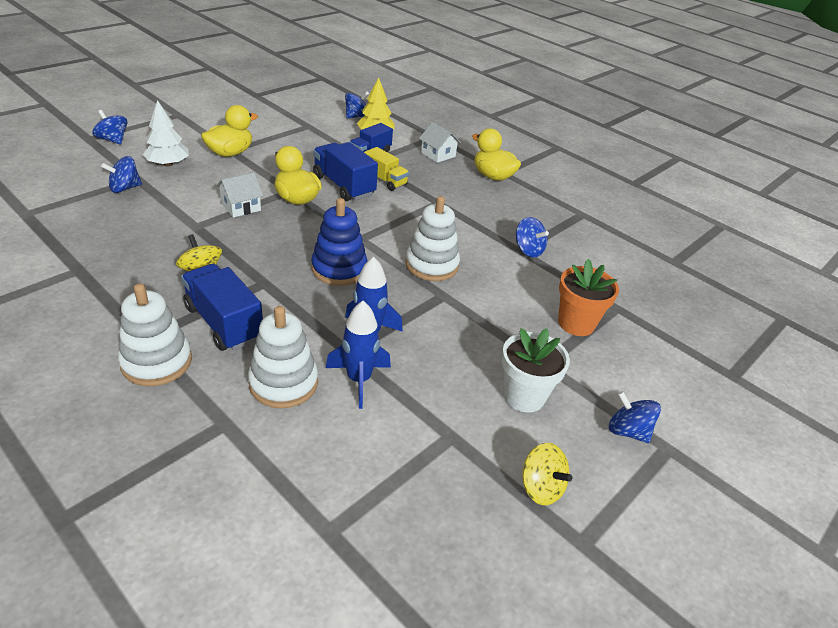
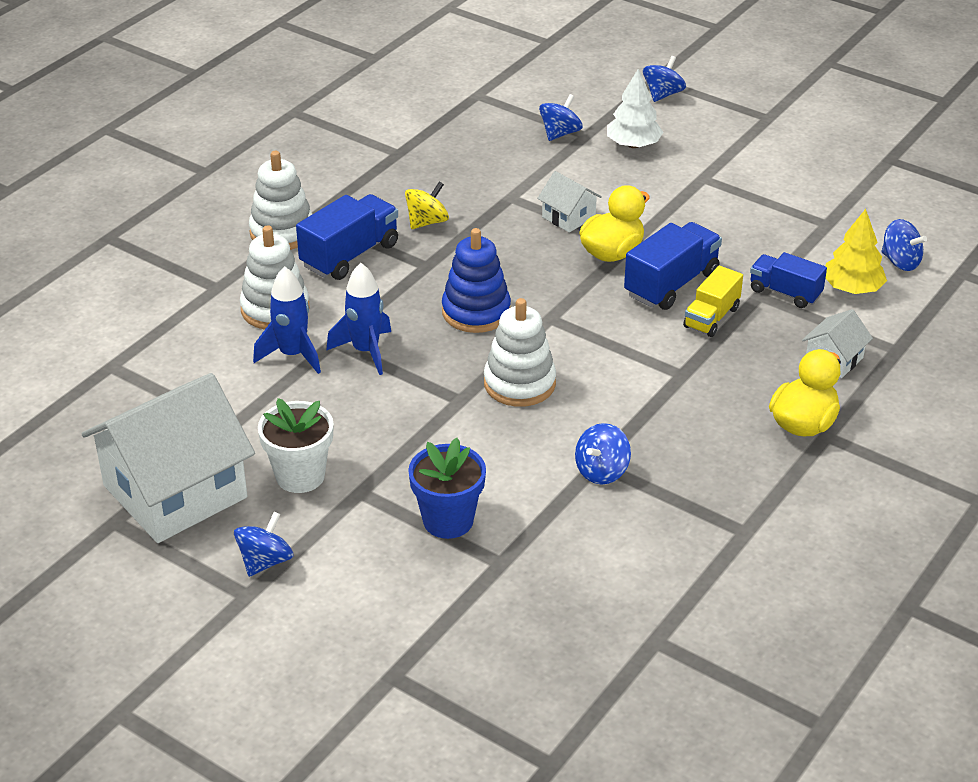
camera: 85 degrees right, 0 degrees up
blue spinning top [101,156,142,193] -> blue spinning top turned 75 degrees clockwise [539,94,583,141]
yellow duck [201,105,258,157] -> none
yellow spinning top [522,443,572,505] -> white house [82,373,255,543]
orange flower pot [558,259,619,336] -> blue flower pot [408,438,486,539]

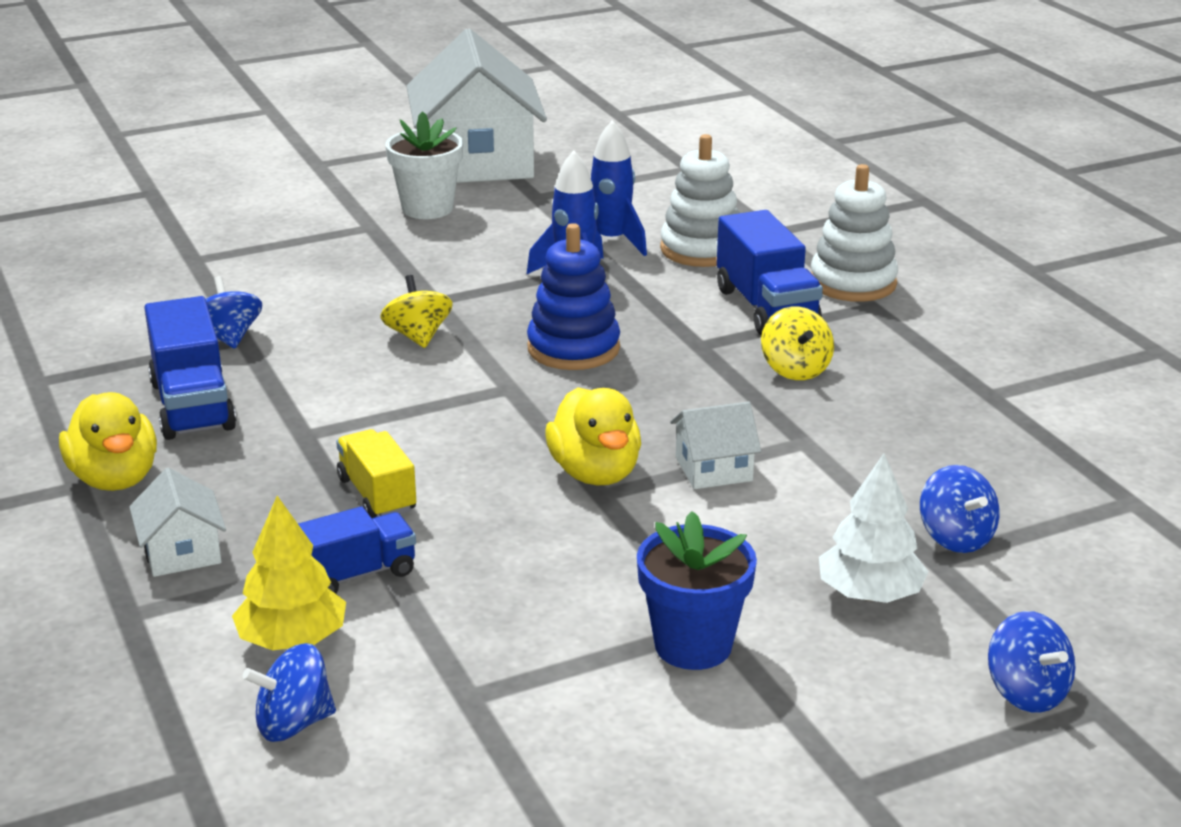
camera: 120 degrees right, 10 degrees down
blue spinning top [234,512,294,577] -> none
blue flower pot [408,438,486,539] -> blue flower pot moved to [637,511,757,670]
white stacking toy [484,298,556,407] -> yellow spinning top [380,275,453,348]
blue truck [624,222,722,310] -> blue truck moved to [144,296,236,440]

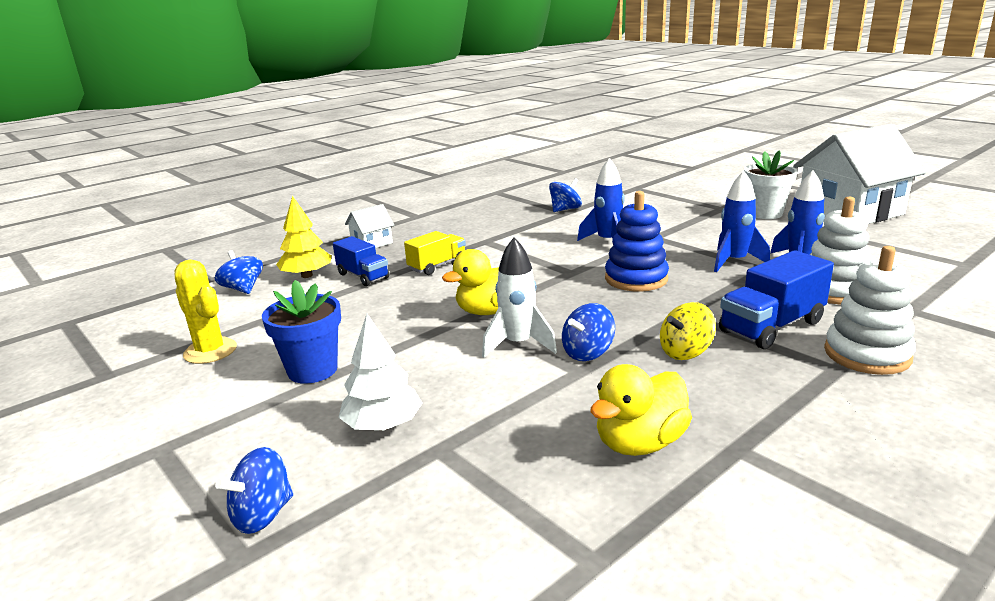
camera: 75 degrees right, 5 degrees down
yellow duck [59,392,157,491] -> yellow duck moved to [590,364,692,456]
blue truck [144,296,236,440] -> none
yellow spinning top [380,275,453,348] -> blue rocket [577,158,625,241]
white house [670,402,761,489] -> white rocket [482,237,557,358]
blue spinning top [920,465,999,553] -> blue spinning top moved to [562,303,615,361]
none -> yellow cactus [175,260,237,364]

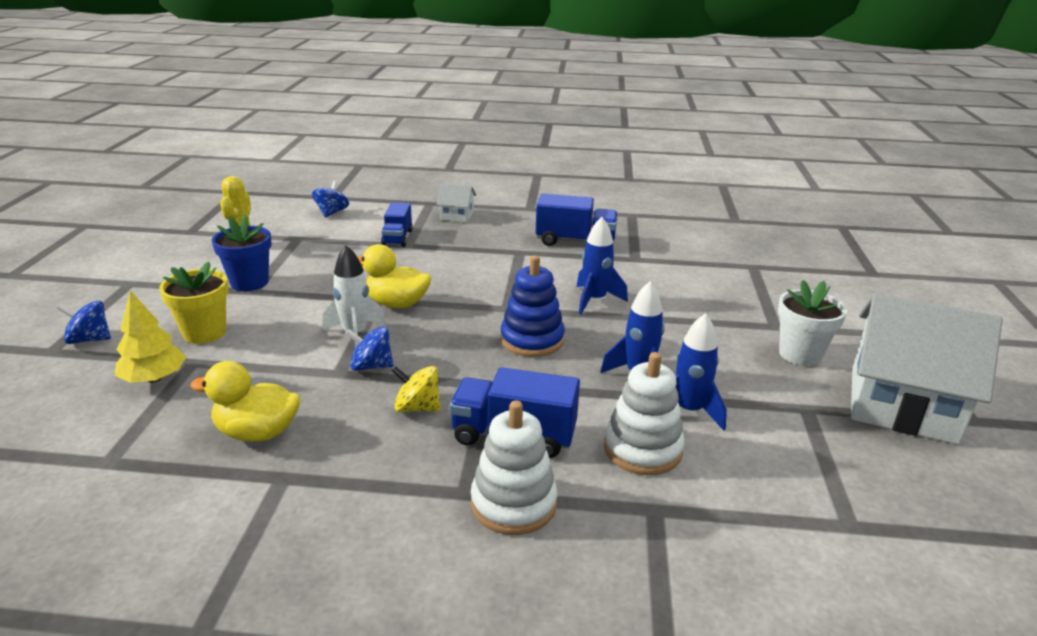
camera: 45 degrees right, 5 degrees up
yellow tree [276,196,332,278] -> yellow tree moved to [115,291,186,383]
white tree [338,314,423,430] -> yellow flower pot [159,261,229,344]
yellow truck [404,231,466,275] -> none
blue spinning top [549,178,582,212] -> none
none -> blue truck [536,194,618,246]

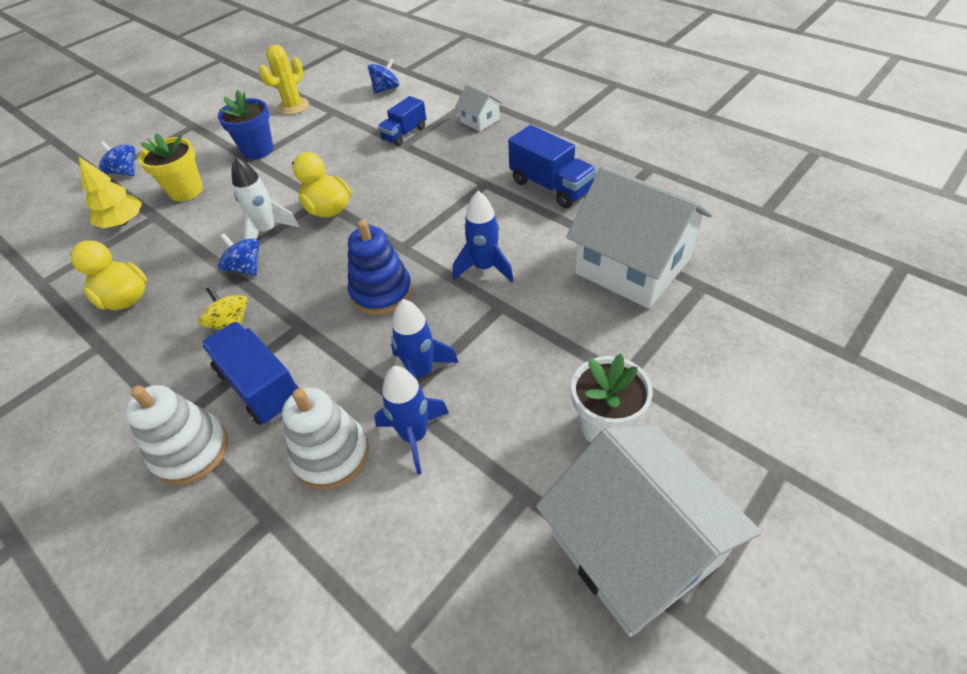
camera: 40 degrees right, 20 degrees up
none -> white house [566,166,713,309]

